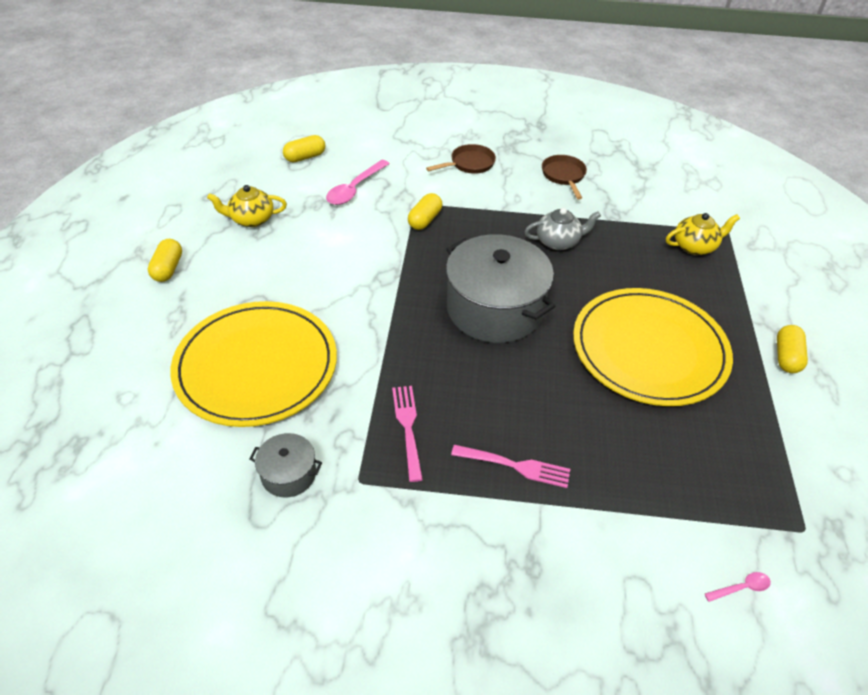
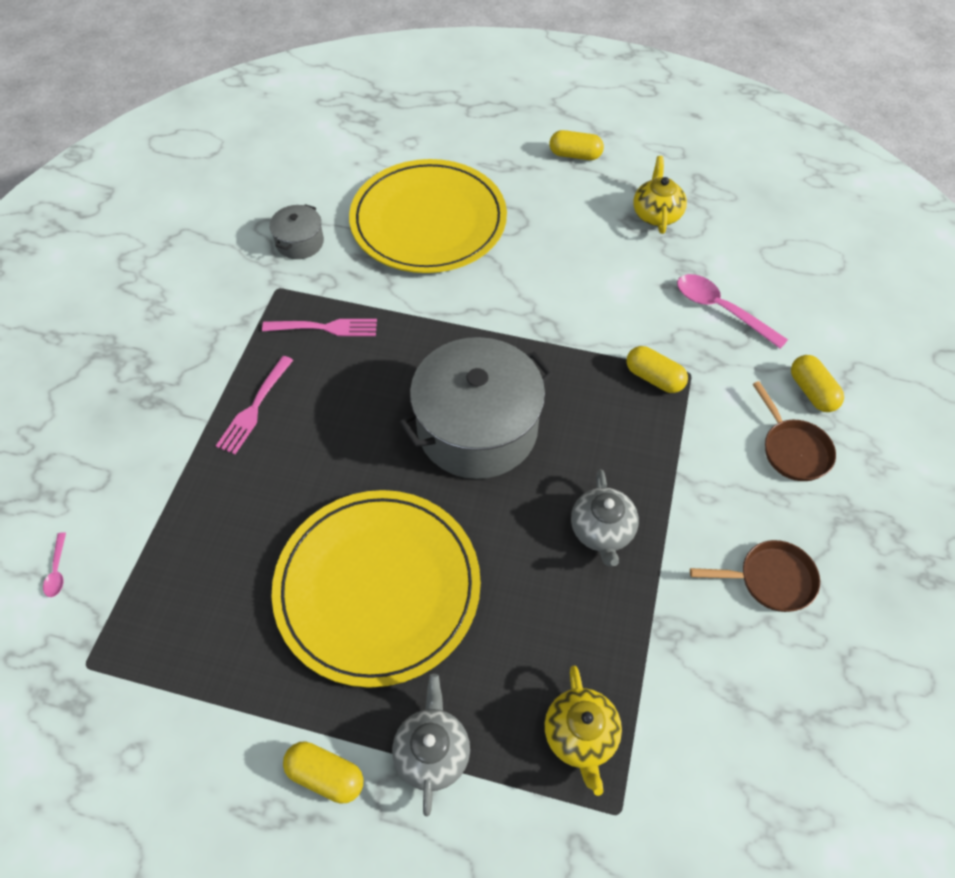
camera: 100 degrees right, 10 degrees up
yellow capsule [283,135,325,162] -> yellow capsule moved to [791,355,844,412]
none -> grey teapot [392,674,470,816]

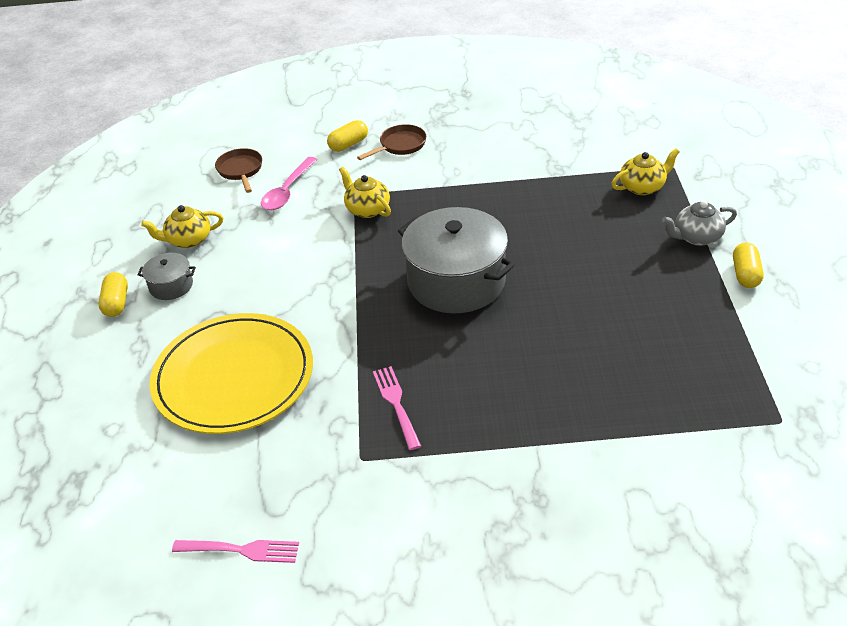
camera: 105 degrees left, 15 degrees down
pink spoon [43,532,66,597] -> none
pink fork [216,356,293,454] -> pink fork moved to [172,540,299,563]
grey pot [269,204,324,259] -> grey pot moved to [138,253,196,300]
yellow plate [272,490,481,688] -> none
grey teapot [571,469,639,566] -> none
yellow capsule [626,346,688,393] -> yellow teapot [339,167,391,218]
brown pan [690,540,820,612] -> brown pan moved to [215,148,262,193]

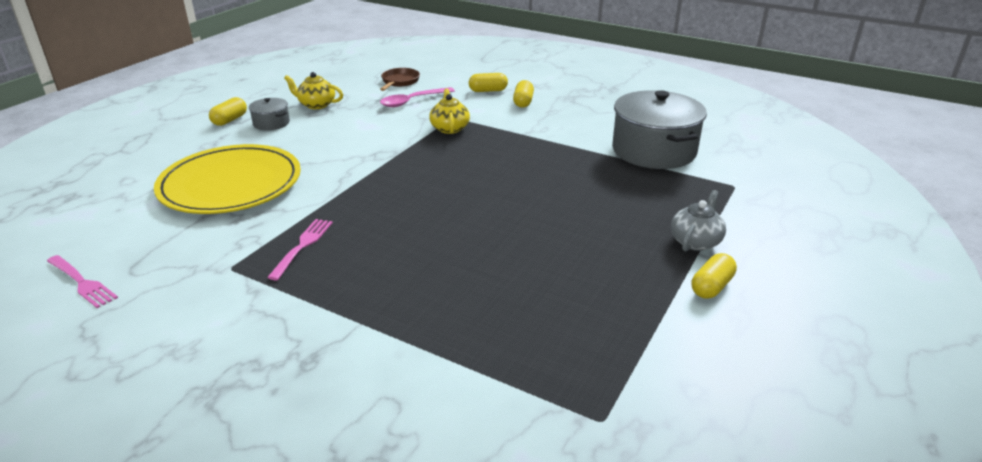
camera: 30 degrees right, 10 degrees down
brown pan [357,124,426,160] -> yellow capsule [513,80,534,108]
grey pot [398,207,515,313] -> grey pot moved to [612,90,707,169]
yellow teapot [611,148,680,195] -> none
grey teapot [662,201,737,246] -> grey teapot turned 105 degrees clockwise [671,190,726,252]

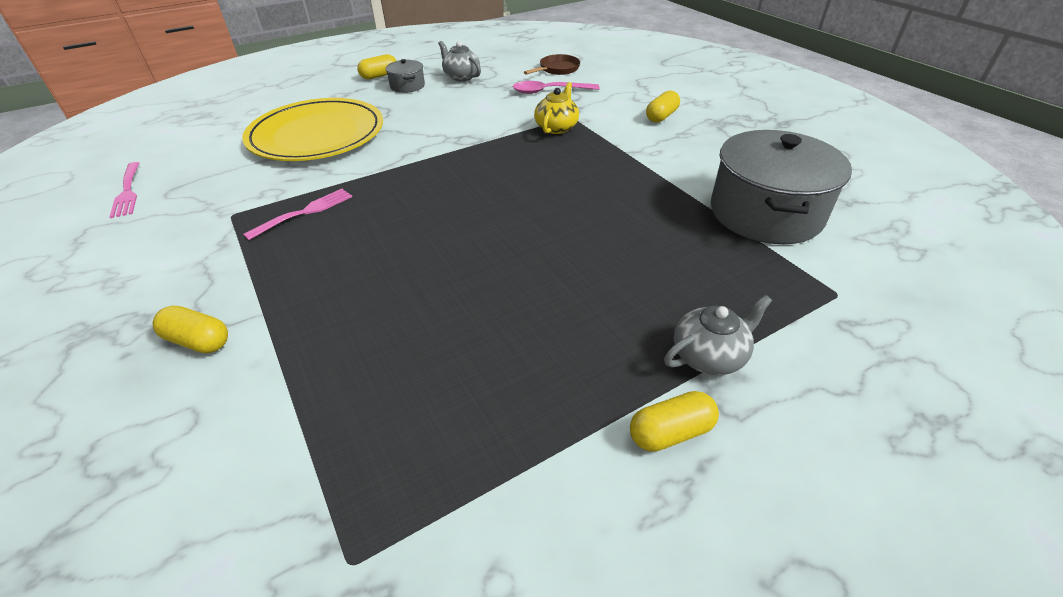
camera: 30 degrees right, 10 degrees up
yellow teapot [284,72,343,109] -> grey teapot [438,41,481,81]
yellow capsule [469,73,508,92] -> yellow capsule moved to [153,306,228,353]

